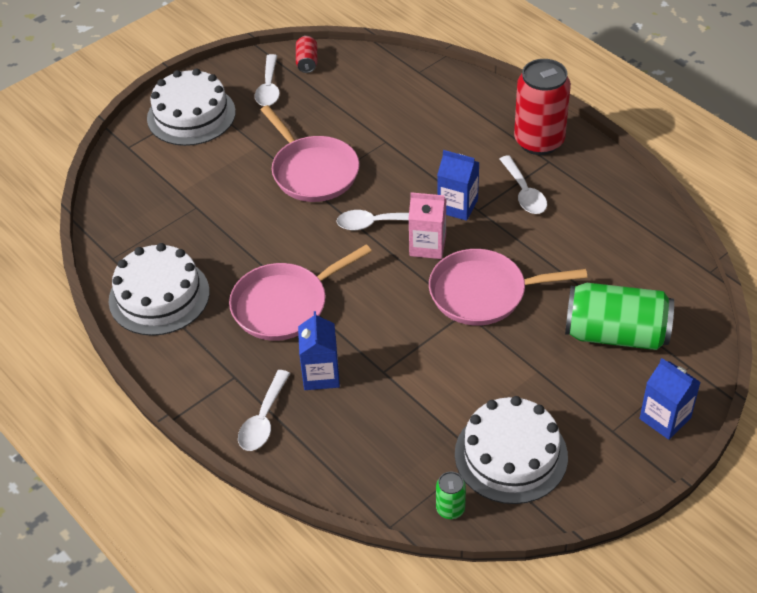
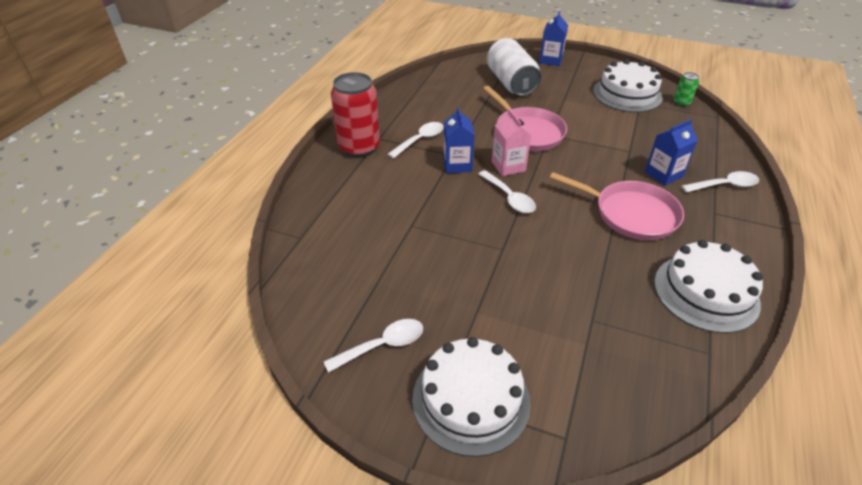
camera: 120 degrees left, 5 degrees down
pink pan [261,105,359,202] -> none
red can [296,36,317,73] -> none
green can [565,283,674,350] -> white can [487,38,541,96]

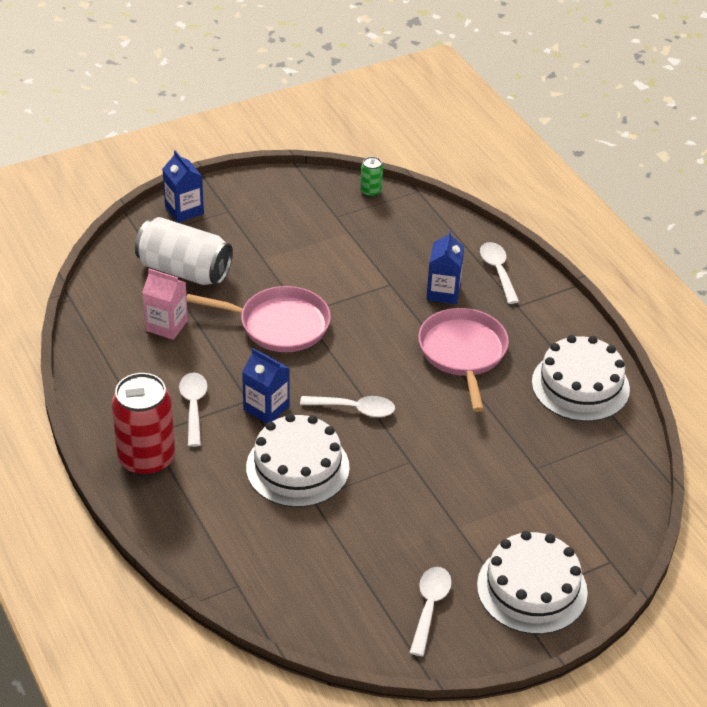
camera: 50 degrees left, 0 degrees up
pink carton [492,109,531,176] -> pink carton moved to [142,268,188,340]
pink pan [550,172,684,240] -> pink pan turned 75 degrees counterclockwise [418,308,509,412]
white cake [593,59,663,112] -> white cake moved to [246,413,350,507]
white spoon [681,171,759,192] -> white spoon turned 45 degrees counterclockwise [480,242,519,304]

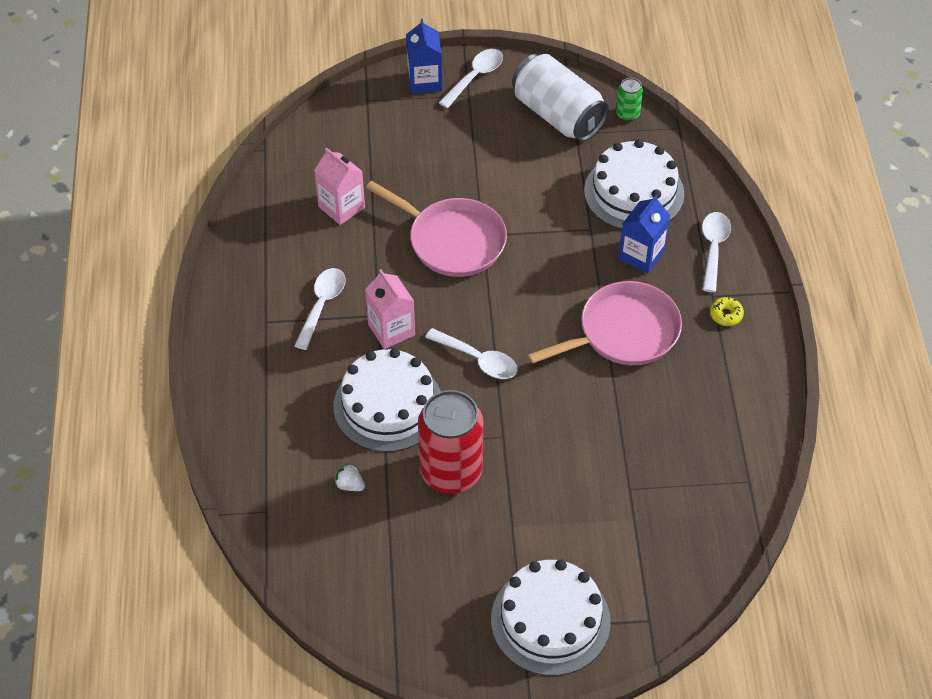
camera: 25 degrees right, 10 degrees up
red can [112,373,175,476] -> red can moved to [418,390,484,494]
white can [135,217,233,285] -> white can moved to [512,54,609,141]
blue carton [242,348,290,424] -> pink carton [365,269,415,349]
white spoon [409,567,452,656] -> white spoon moved to [439,49,503,108]
pink pan [418,308,509,412] -> pink pan turned 45 degrees clockwise [528,281,682,365]
white cake [532,335,630,422] -> white cake moved to [584,139,684,229]
none -> white strawberry [334,463,365,491]
none -> yellow donut [710,297,744,326]

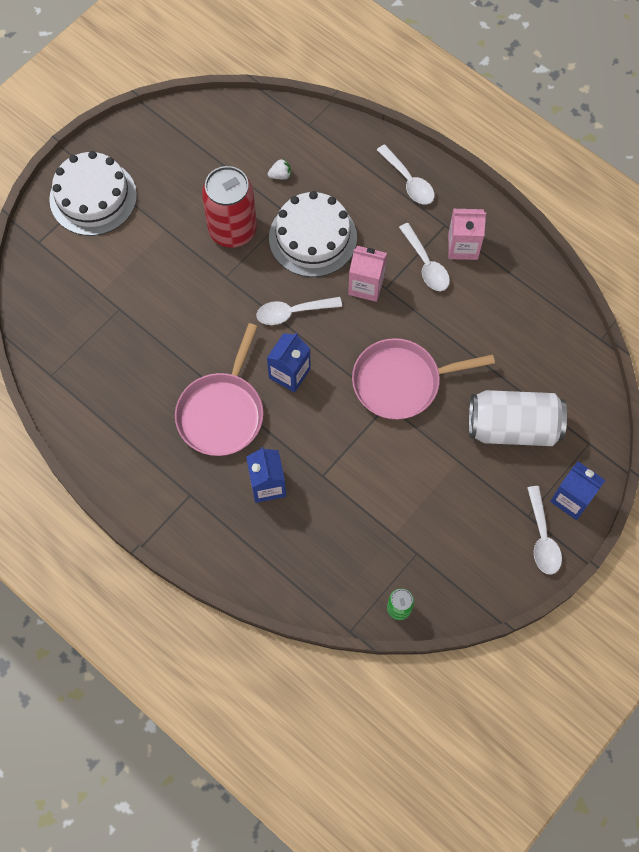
camera: 135 degrees right, 15 degrees up
pink carton [314,148,365,225] -> pink carton moved to [448,209,486,260]
white can [512,54,609,141] -> white can moved to [469,390,567,446]
white cake [584,139,684,229] -> none
white spoon [702,212,731,292] -> white spoon moved to [377,144,435,204]
yellow donut [710,297,744,326] -> none
none -> blue carton [267,333,311,393]

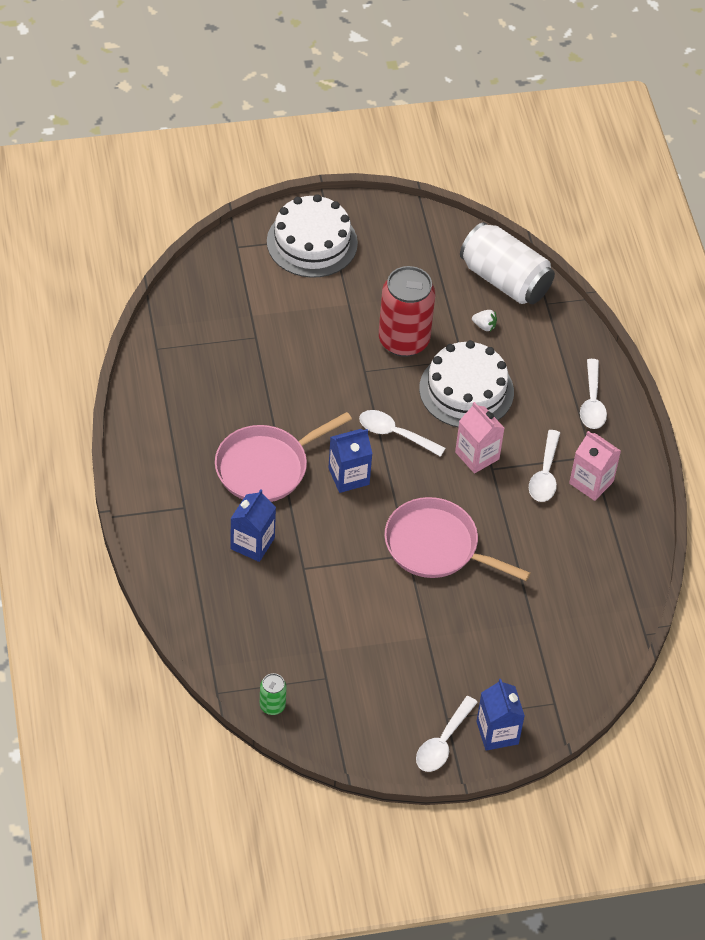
camera: 35 degrees right, 15 degrees down
white can [469,390,567,446] -> white can moved to [460,222,555,304]

